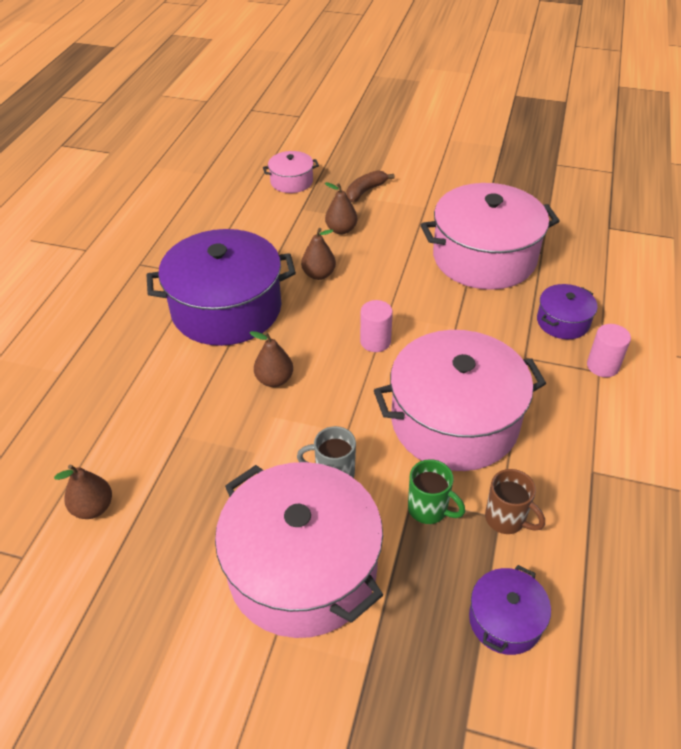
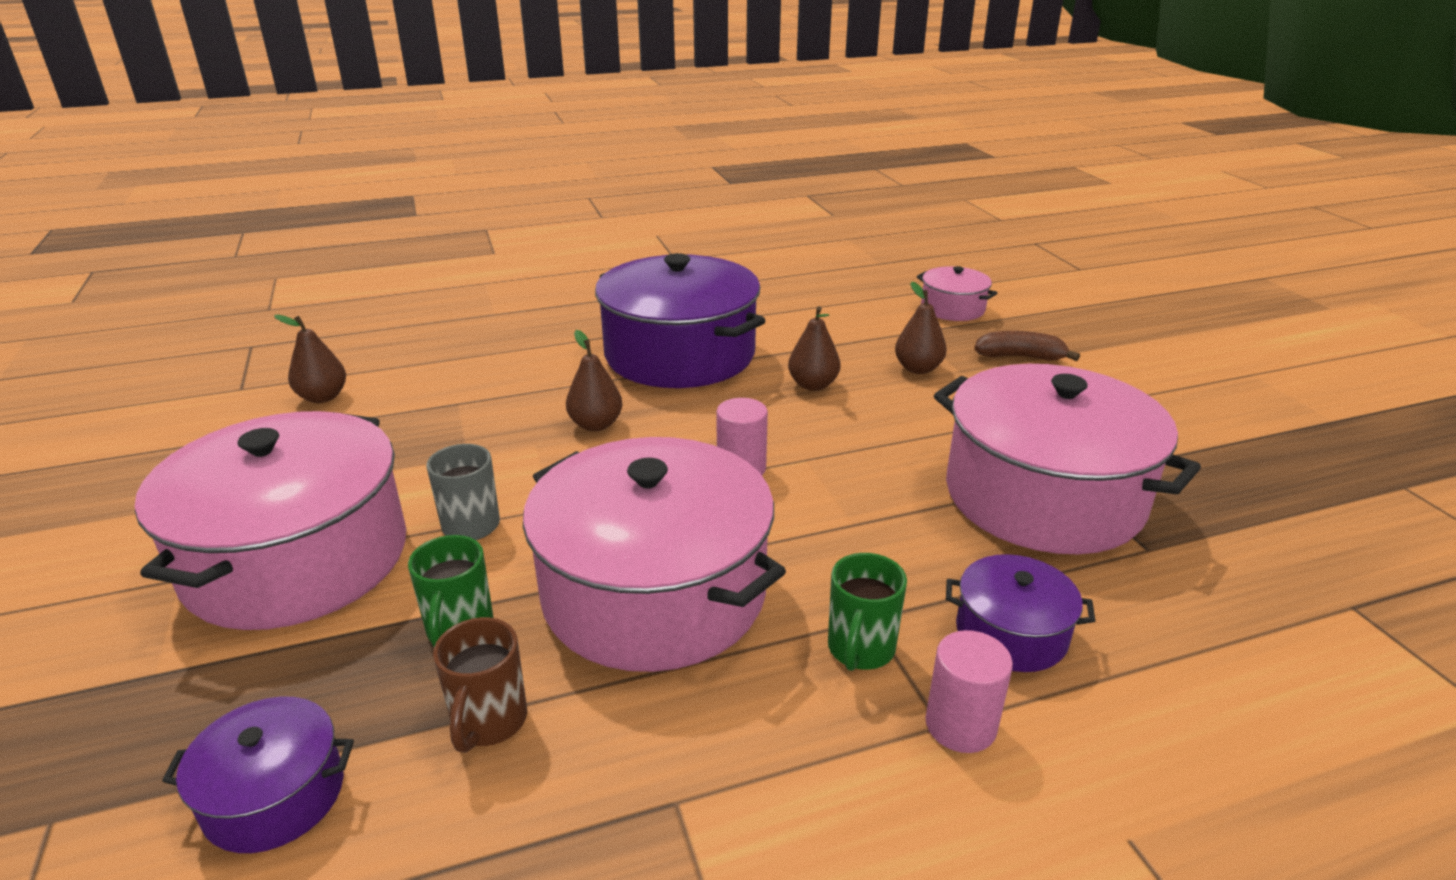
camera: 55 degrees right, 15 degrees down
none -> green mug [828,553,907,671]

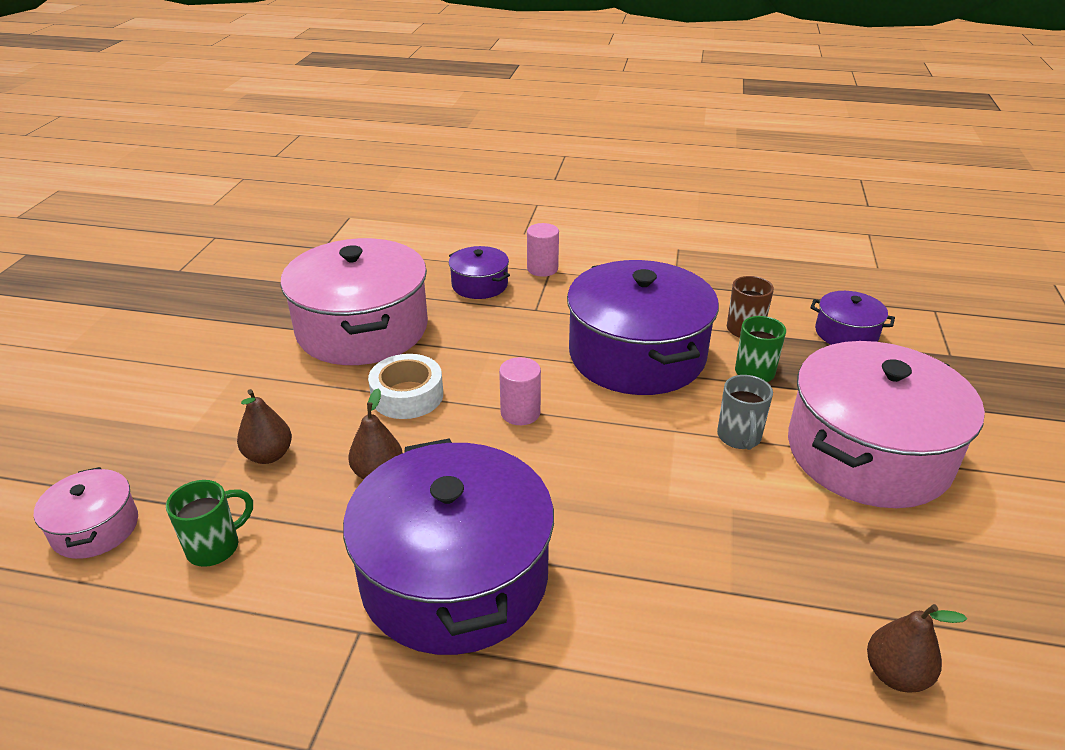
camera: 150 degrees left, 5 degrees up
pink pot [523,437,786,672] -> purple pot [567,260,719,395]
brown pear [566,330,622,431] -> none
green mug [828,553,907,671] -> green mug moved to [166,480,253,567]
brown banana [974,331,1080,361] -> none
none -> white tape [368,354,443,419]

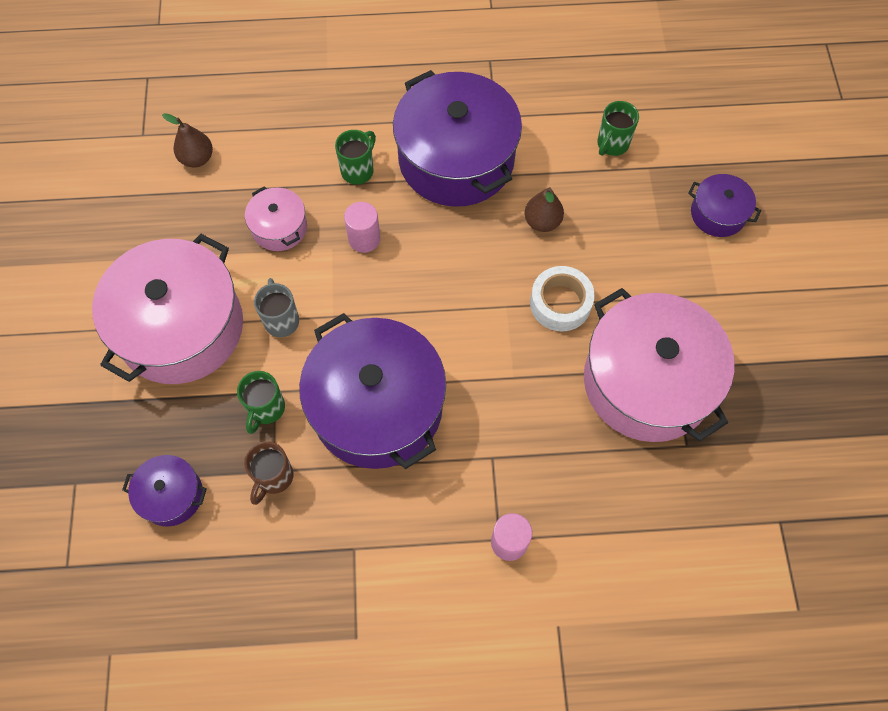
camera: 165 degrees right, 30 degrees up
pink pot [34,467,138,559] -> pink pot moved to [245,186,307,251]
brown pear [237,389,292,464] -> none
purple pot [449,246,510,299] -> purple pot moved to [688,174,761,237]
pink cylinder [499,357,541,425] -> pink cylinder moved to [344,202,381,253]
none -> green mug [335,130,376,185]

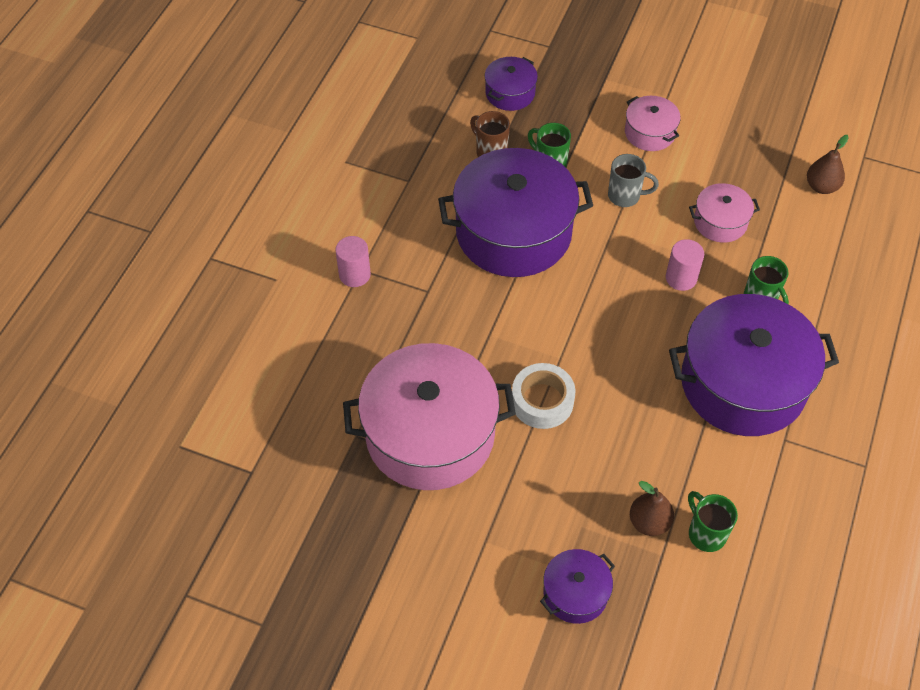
camera: 115 degrees right, 10 degrees down
pink pot [92,234,243,384] -> pink pot [625,96,681,151], size x0.47
brown pear [524,187,564,232] -> brown pear moved to [630,481,674,536]

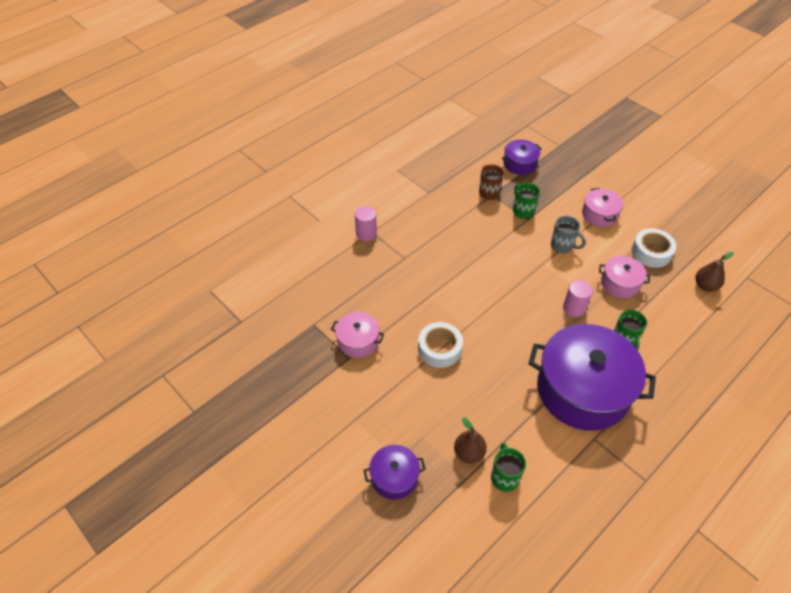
camera: 25 degrees right, 5 degrees down
pink pot [343,343,516,490] -> pink pot [331,312,384,358], size x0.47
purple pot [438,148,593,277] -> none
none -> white tape [632,228,676,268]

